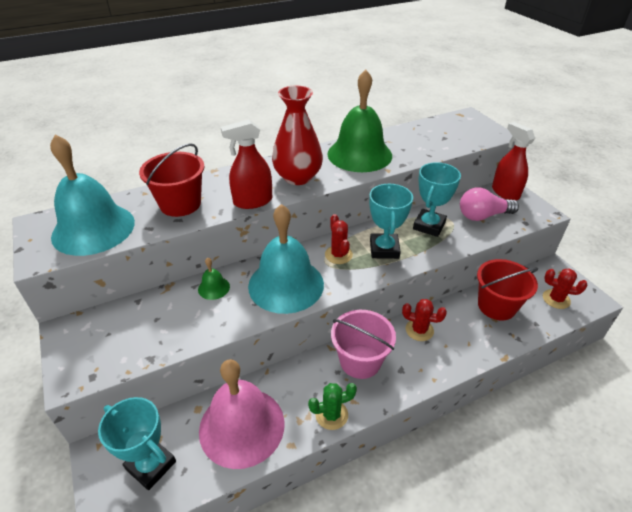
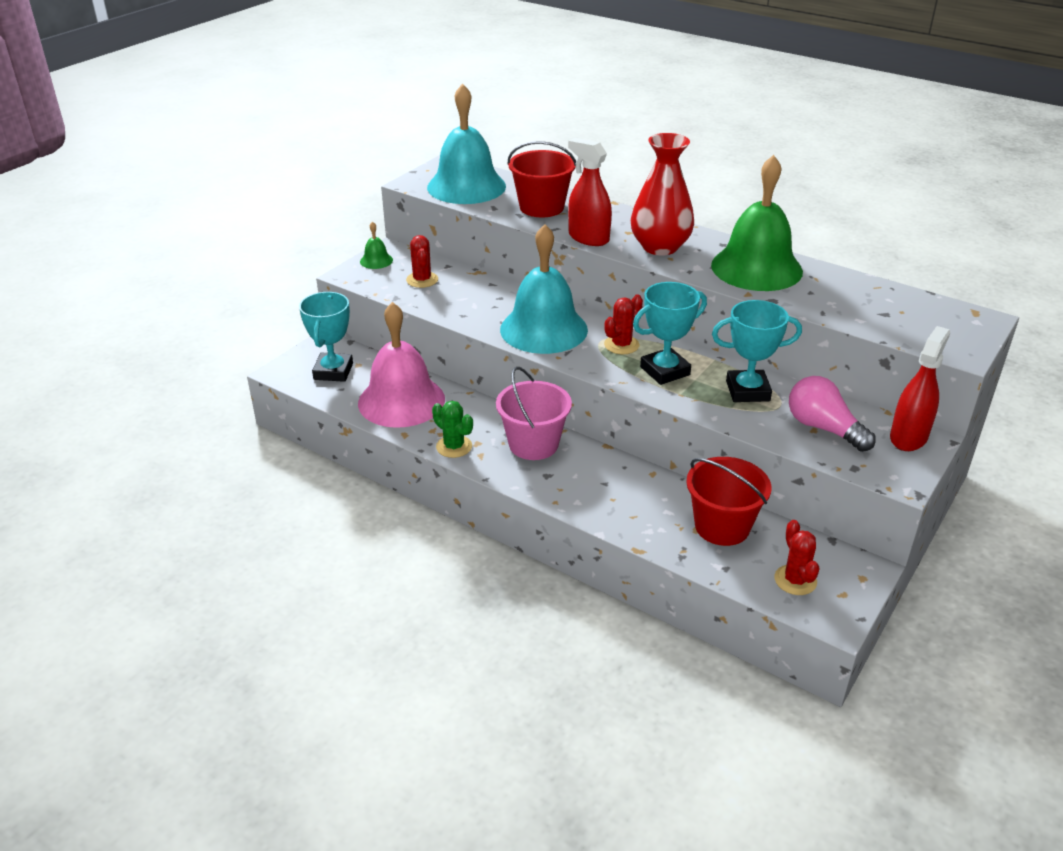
camera: 60 degrees right, 5 degrees down
green bell [198,258,230,300] -> green bell moved to [360,221,393,269]
red cactus [402,299,447,341] -> red cactus moved to [406,235,438,288]

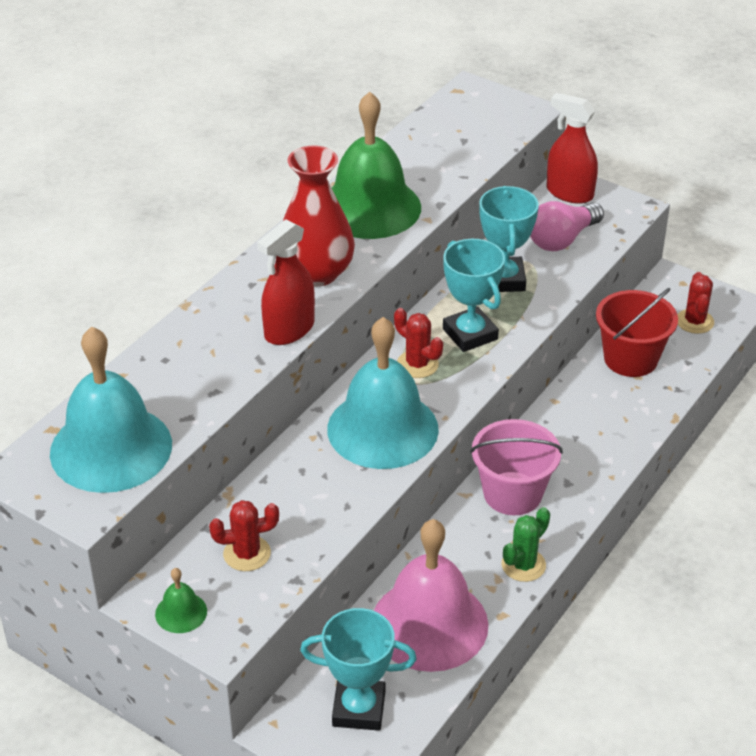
camera: 90 degrees left, 5 degrees up
red bucket [508,141,576,217] -> none
red cactus [774,520,819,595] -> red cactus turned 75 degrees counterclockwise [677,272,714,334]

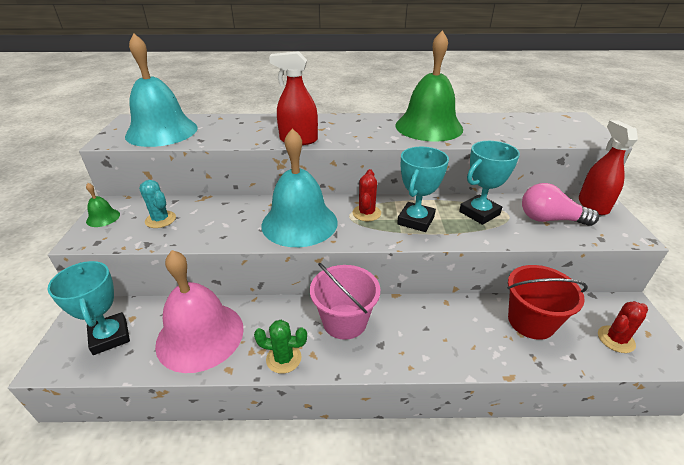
camera: 55 degrees right, 5 degrees down
red cactus [209,500,279,571] -> turquoise cactus [139,180,176,228]
red vase [282,145,355,287] -> none

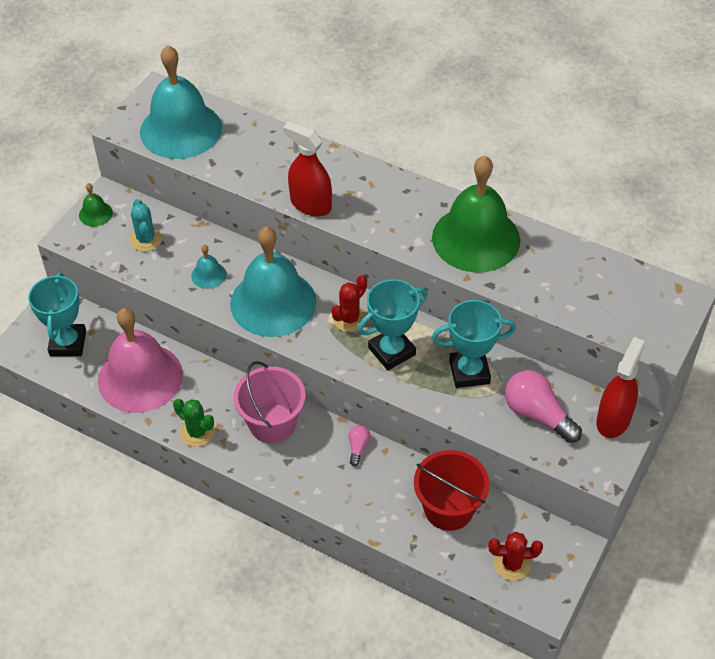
camera: 30 degrees right, 15 degrees up
none -> turquoise bell [191,245,226,289]
none -> pink light bulb [349,425,370,466]

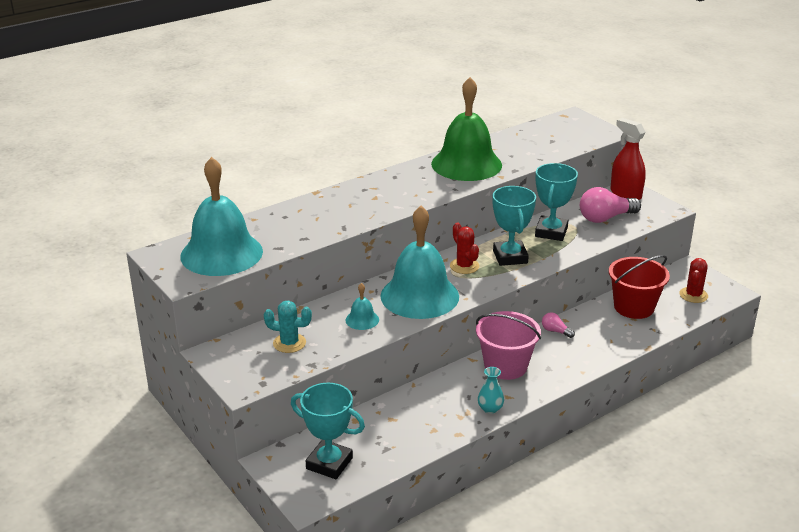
camera: 65 degrees left, 20 degrees down
green bell [79,183,113,227] -> none
pink bell [98,308,183,413] -> none
green cactus [173,399,214,447] -> turquoise vase [478,367,504,414]
red spray bottle [283,121,332,217] -> none

